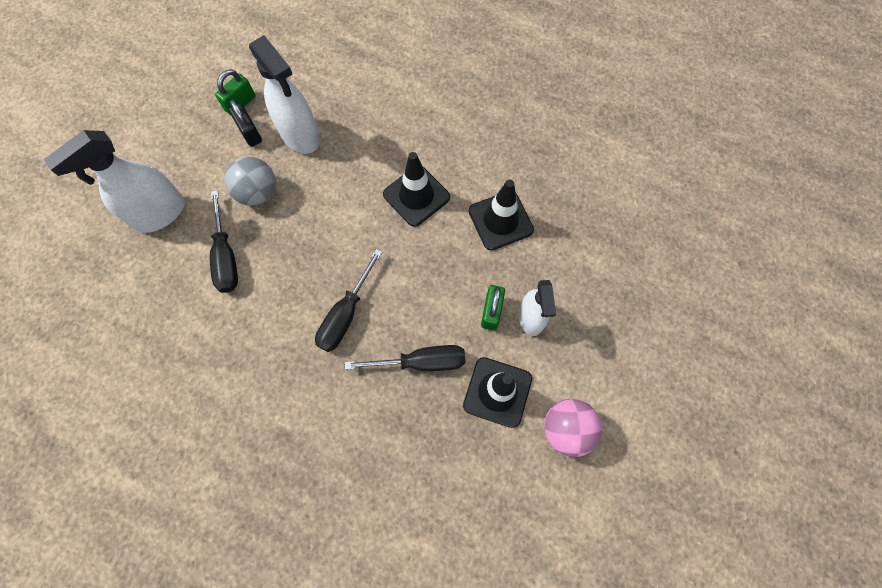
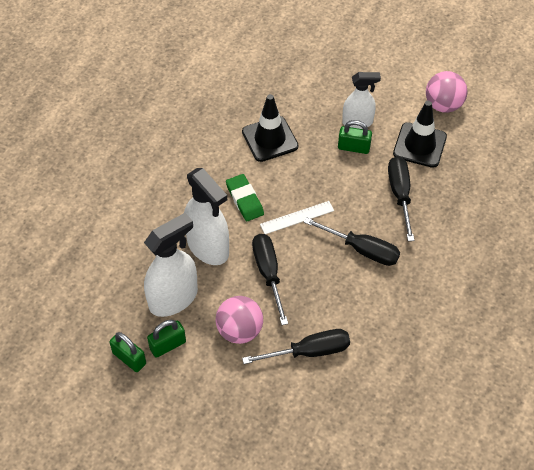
camera: 90 degrees left, 15 degrees down
white spray bottle [43,130,185,233] -> white spray bottle moved to [184,168,229,265]
grey ball [224,156,276,206] -> pink ball [216,296,263,344]
black padlock [229,100,262,147] -> green padlock [147,320,186,358]
black traffic cone [383,152,450,227] -> green eraser [226,174,264,221]
none -> black screwdriver [252,234,288,325]
none -> white ruler [260,201,334,234]

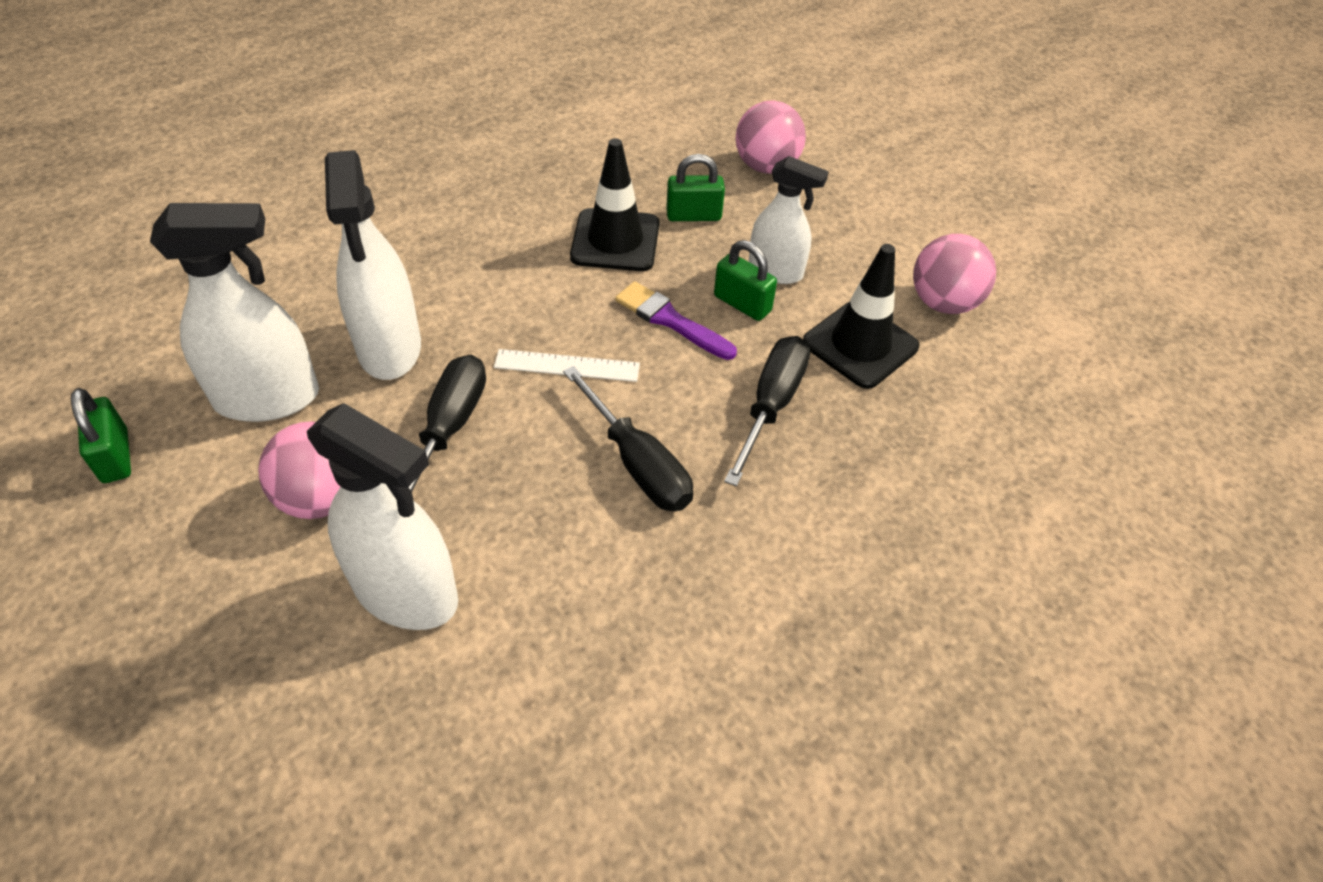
camera: 25 degrees right, 5 degrees down
green padlock [147,320,186,358] -> green padlock moved to [666,154,725,221]
green eraser [226,174,264,221] -> none
black screwdriver [242,329,350,364] -> white spray bottle [307,403,458,630]
none -> purple brush [615,281,737,360]
none -> pink ball [736,100,806,174]

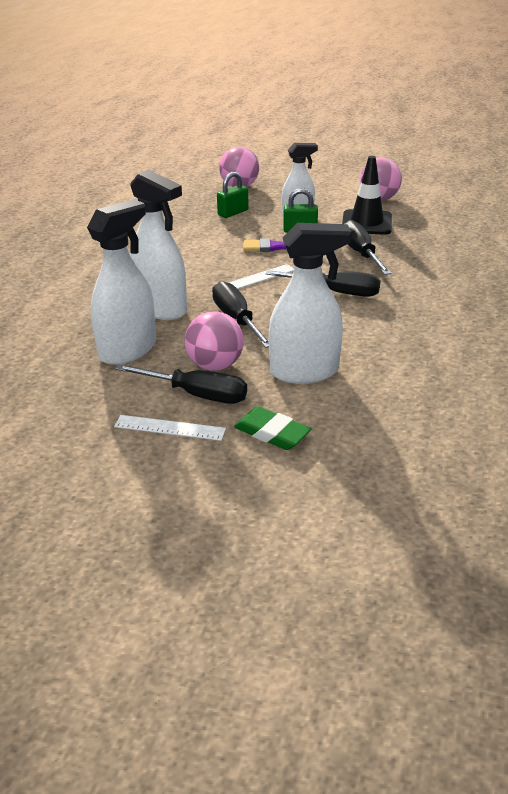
camera: 35 degrees left, 15 degrees down
green padlock [71,388,131,483] -> none
black traffic cone [570,138,660,271] -> none
none -> white ruler [114,415,226,441]
none -> black screwdriver [115,364,247,404]
none -> green eraser [234,407,311,450]

